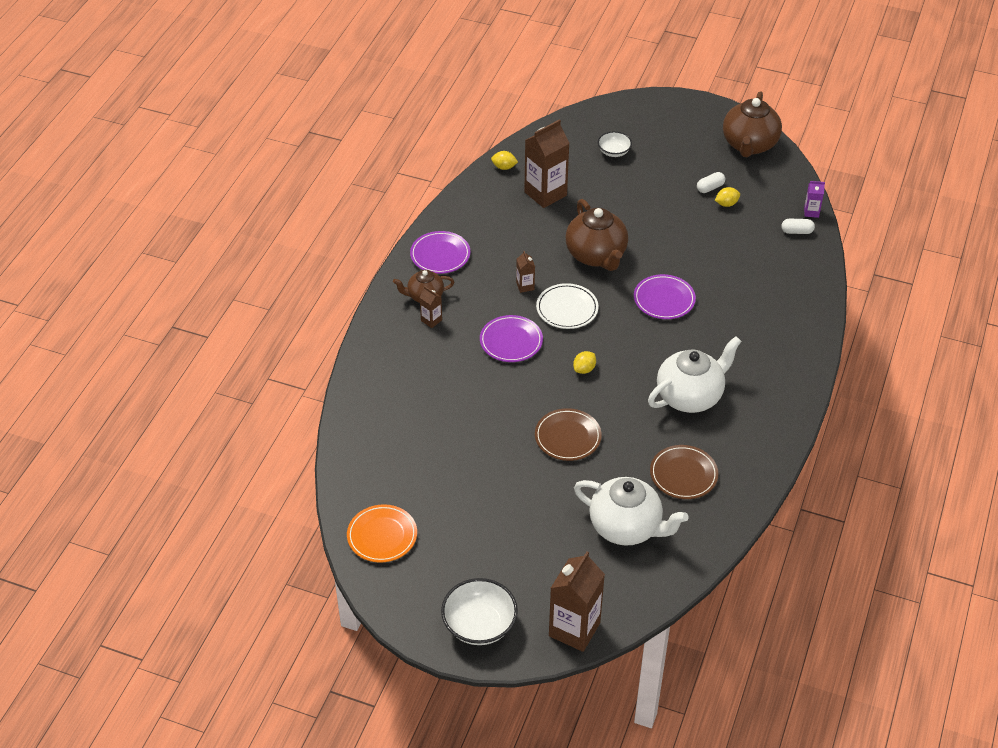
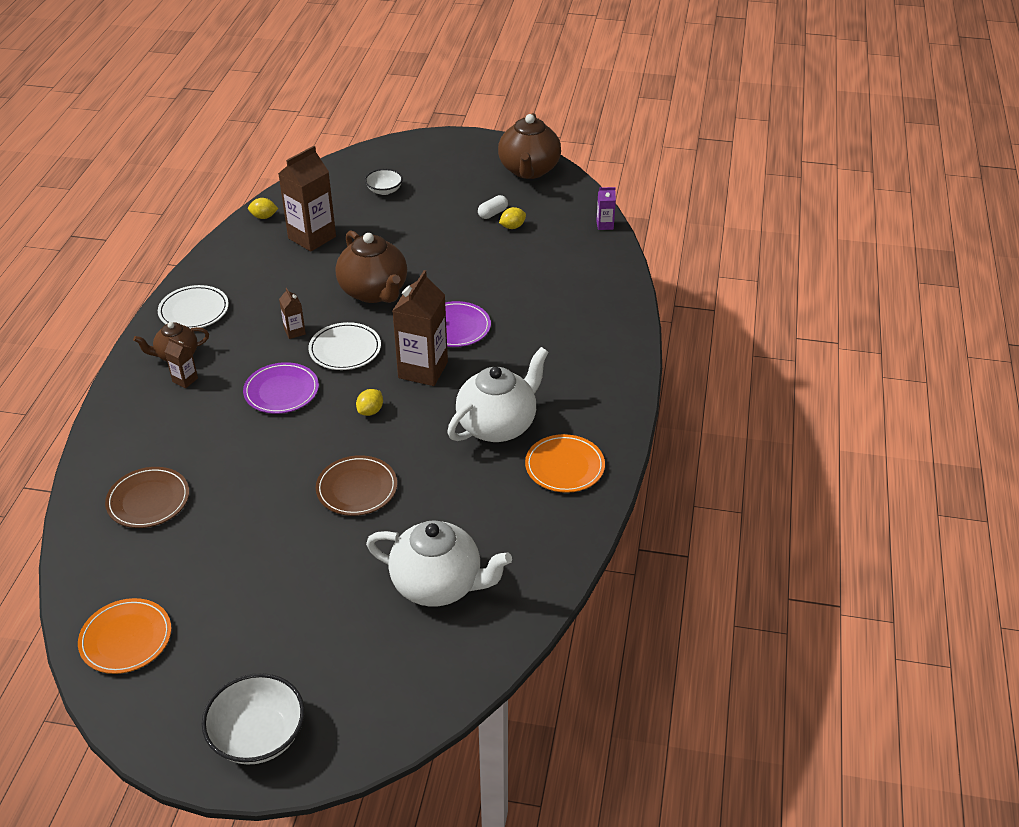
camera: 10 degrees left, 5 degrees down
purple plate [410,231,470,274] -> white plate [158,285,229,329]
brown carton [549,551,605,652] -> brown carton moved to [392,270,448,386]
brown plate [650,445,718,499] -> brown plate moved to [105,467,189,528]
white capsule [781,219,815,234] -> none
none -> orange plate [525,434,605,493]

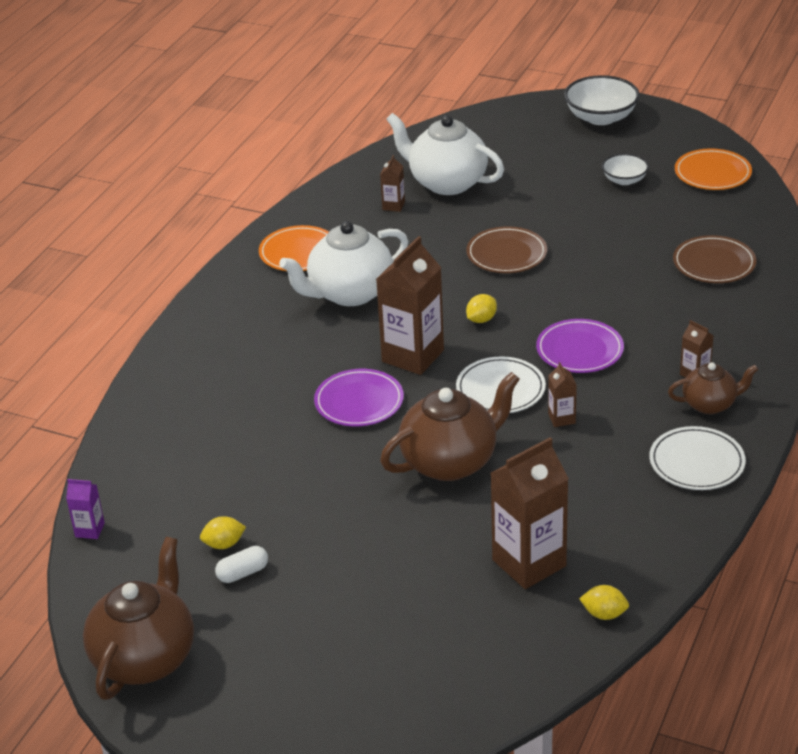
camera: 165 degrees left, 5 degrees down
brown teapot [335,230,407,303] -> brown teapot turned 75 degrees clockwise [380,372,520,481]
white bowl [365,169,403,195] -> white bowl moved to [602,154,649,185]
none -> brown carton [380,155,405,212]

